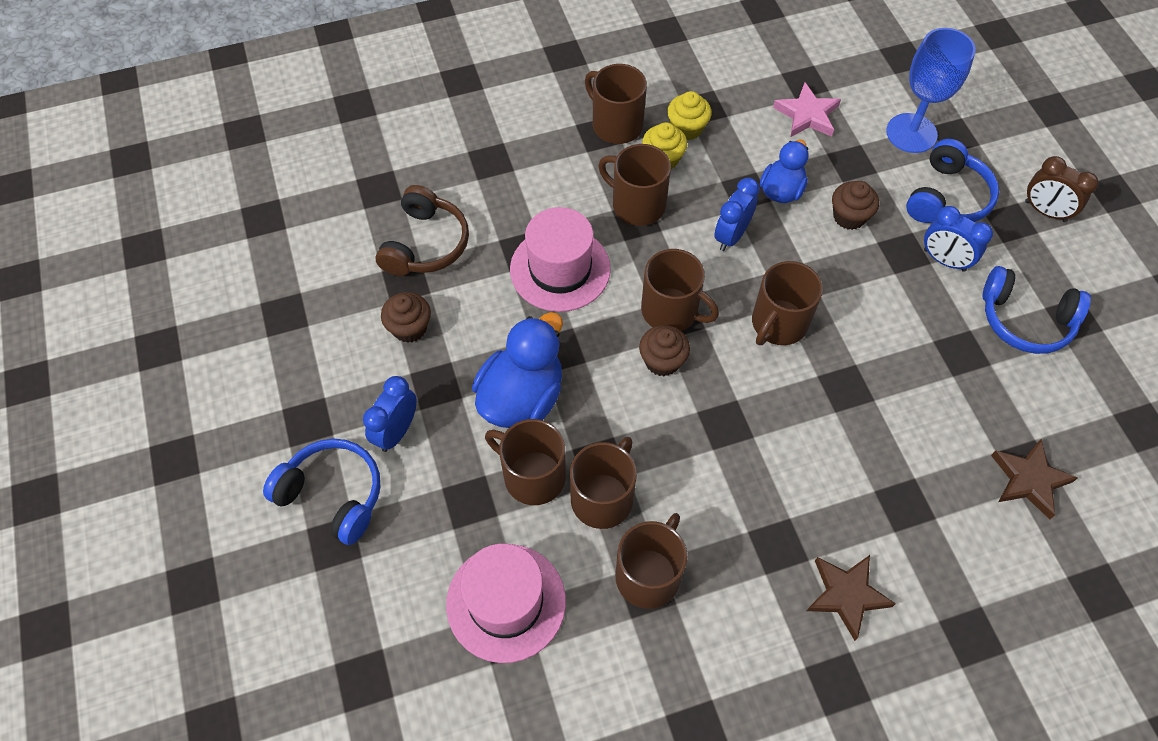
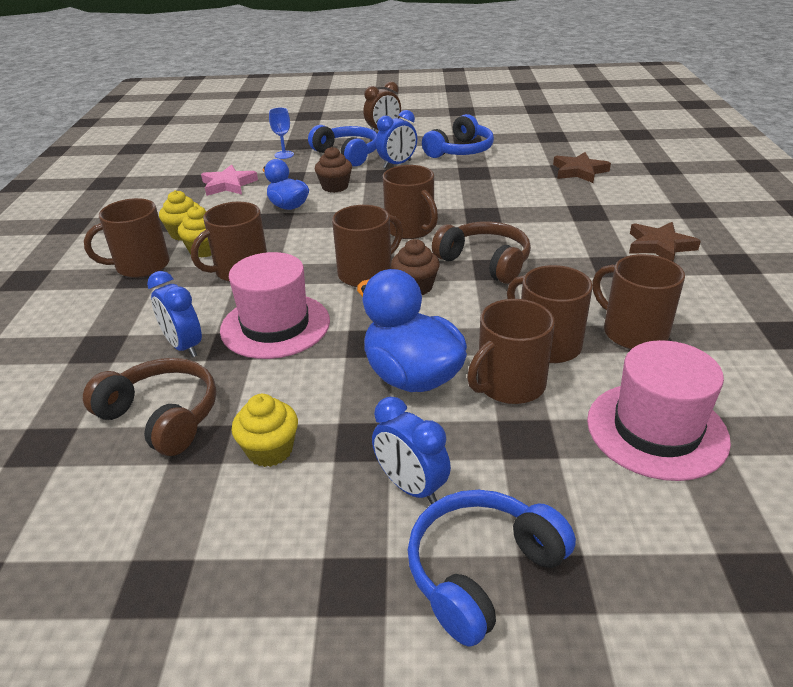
camera: 70 degrees left, 25 degrees down
brown cupcake [381,292,431,343] -> yellow cupcake [232,394,298,467]
blue clock [714,178,760,251] -> blue clock moved to [147,271,202,358]
blue goblet [886,28,976,153] -> blue goblet [269,108,294,159], size x0.50
none -> brown headphones [432,221,531,284]

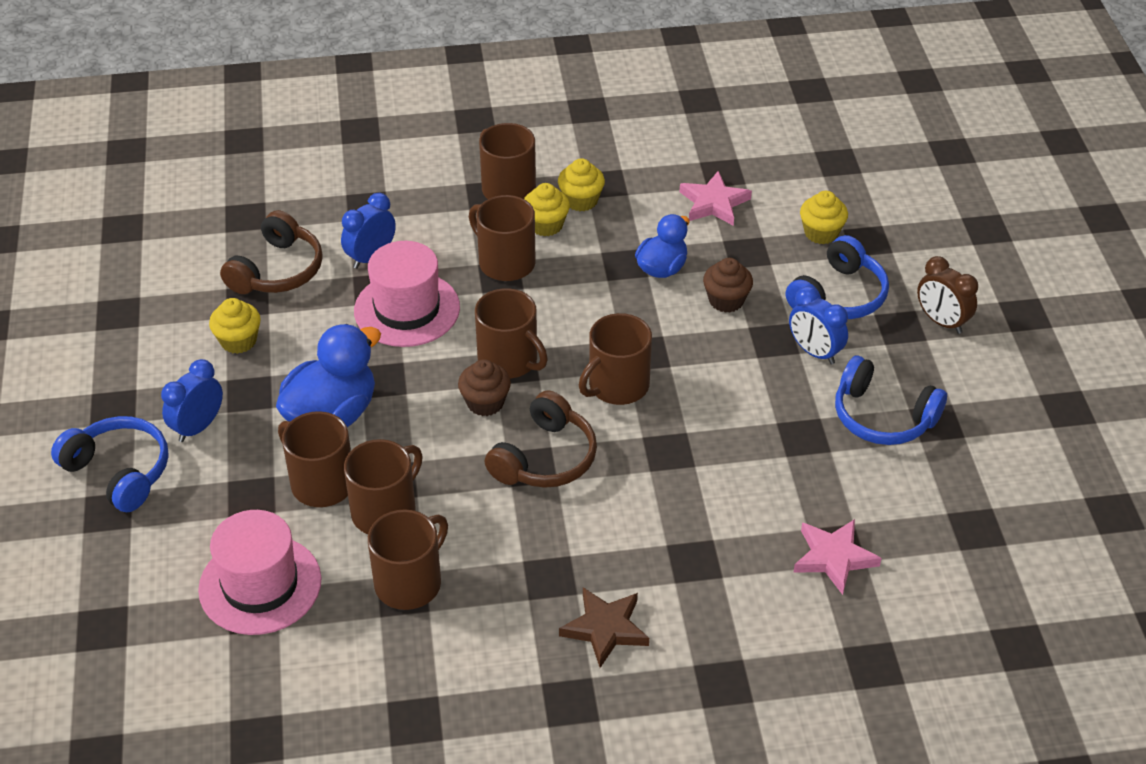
camera: 80 degrees right, 10 degrees up
blue goblet [269,108,294,159] -> yellow cupcake [800,191,848,244]
brown star [553,152,611,183] -> pink star [794,519,882,595]

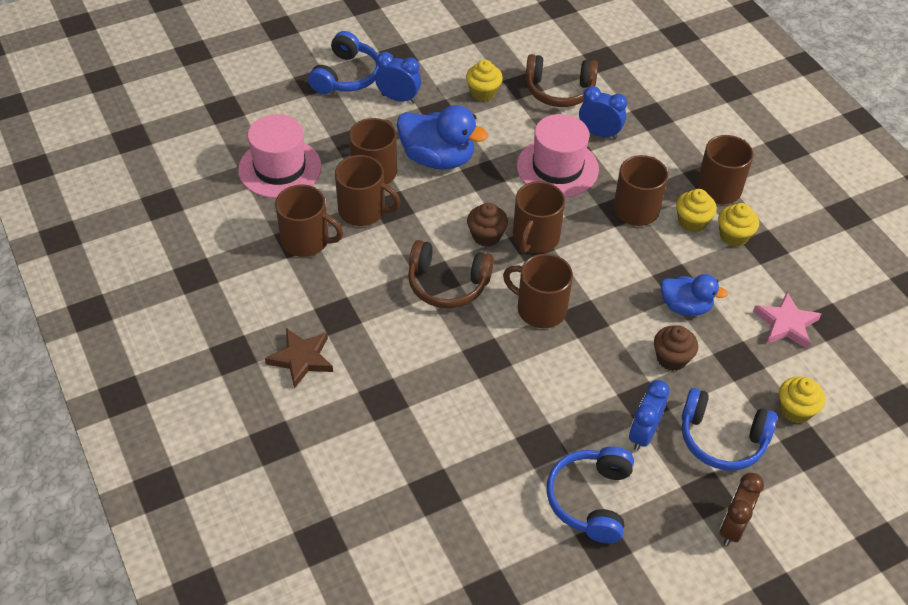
camera: 70 degrees right, 5 degrees up
pink star [794,519,882,595] -> none

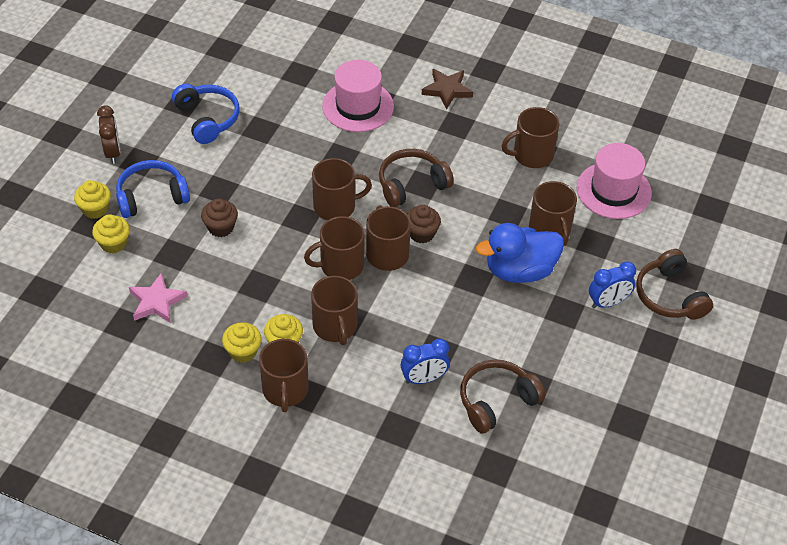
camera: 140 degrees right, 0 degrees up
blue headphones [308,31,379,94] -> brown headphones [636,249,713,320]
brown mug [335,155,401,226] -> brown mug moved to [304,216,365,280]
yellow cupcake [466,60,503,101] -> yellow cupcake moved to [74,180,111,219]
pink hat [517,114,599,197] -> pink hat moved to [322,60,394,132]
blue clock [629,380,670,451] -> none
blue duck [661,274,728,316] -> none

